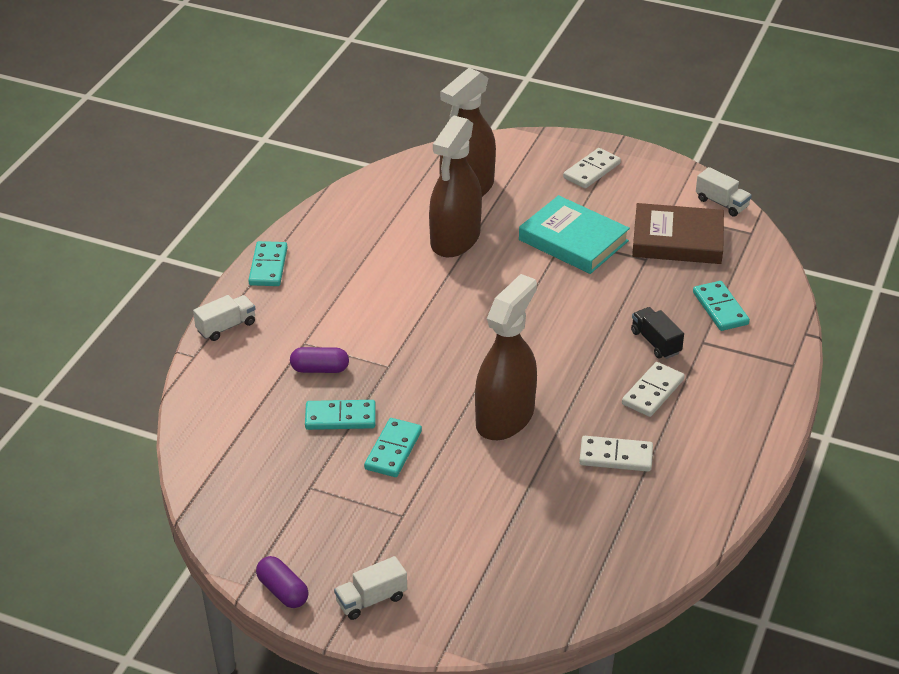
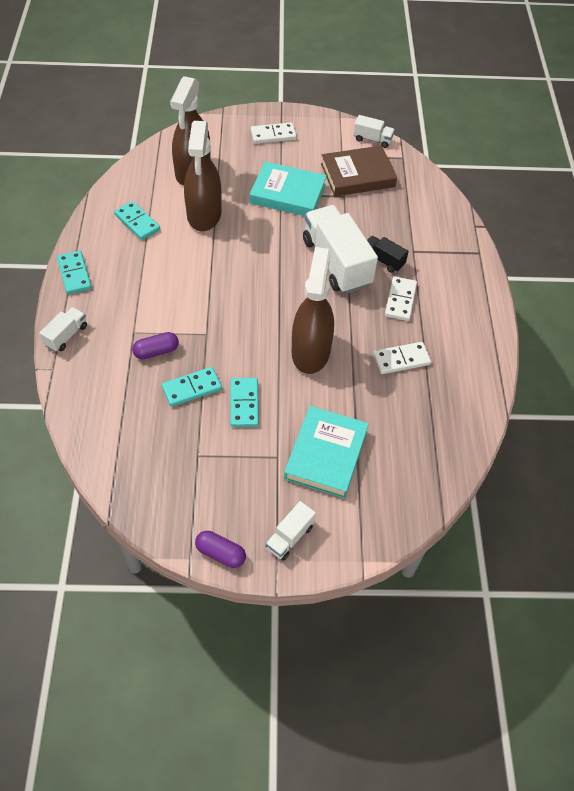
camera: 25 degrees left, 15 degrees up
white domino [563,148,621,188] -> white domino turned 60 degrees clockwise [251,122,297,144]
turquoise domino [693,281,750,331] -> turquoise domino moved to [114,201,160,240]
none -> turquoise book [284,406,369,499]
none -> white truck [303,205,378,294]

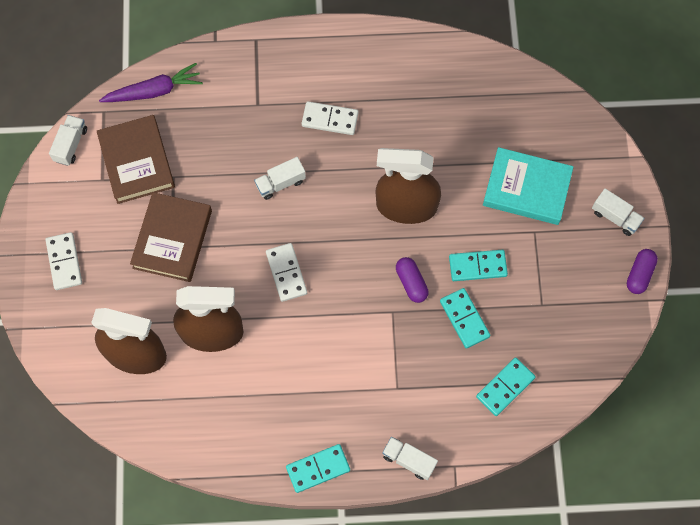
camera: 90 degrees left, 15 degrees up
turquoise domino [114,201,160,240] -> turquoise domino moved to [476,358,536,416]
purple capsule [132,332,179,359] -> purple capsule moved to [396,257,429,303]
turquoise book [250,161,327,216] -> brown book [130,192,212,282]
white truck [303,205,378,294] -> white truck [254,157,306,200], size x0.47
black truck [367,236,409,273] -> none
white domino [373,342,431,374] -> white domino moved to [266,243,307,302]
none -> purple carrot [99,63,203,102]

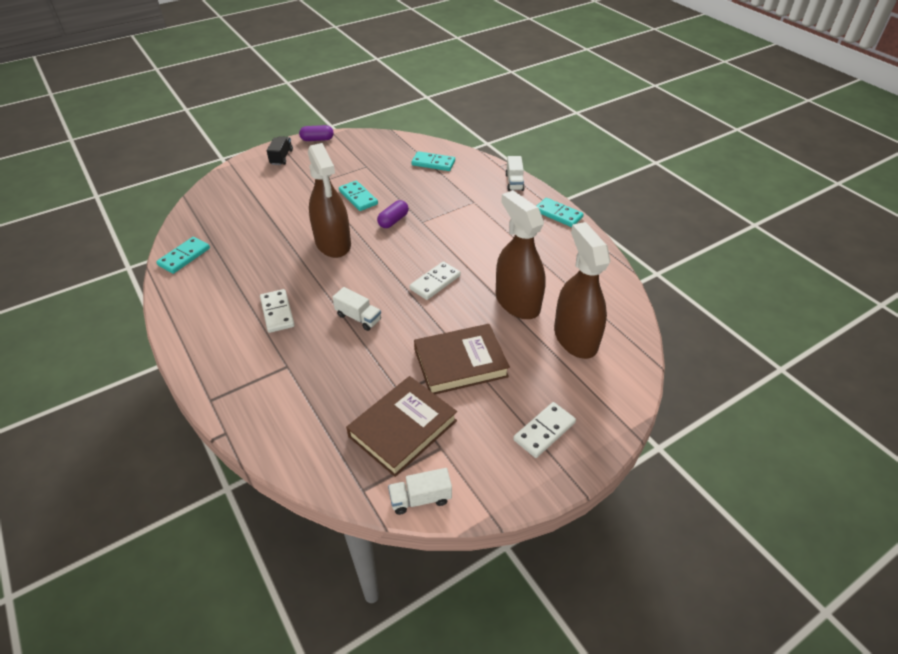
camera: 120 degrees left, 25 degrees down
purple carrot [99,63,203,102] -> none
turquoise domino [440,288,490,349] -> turquoise domino moved to [156,237,210,274]
turquoise book [483,147,574,225] -> none
white truck [592,188,645,236] -> black truck [267,136,293,165]

